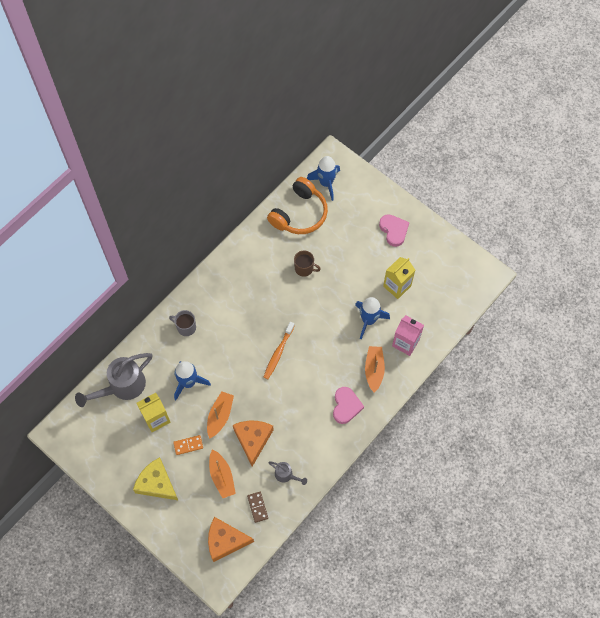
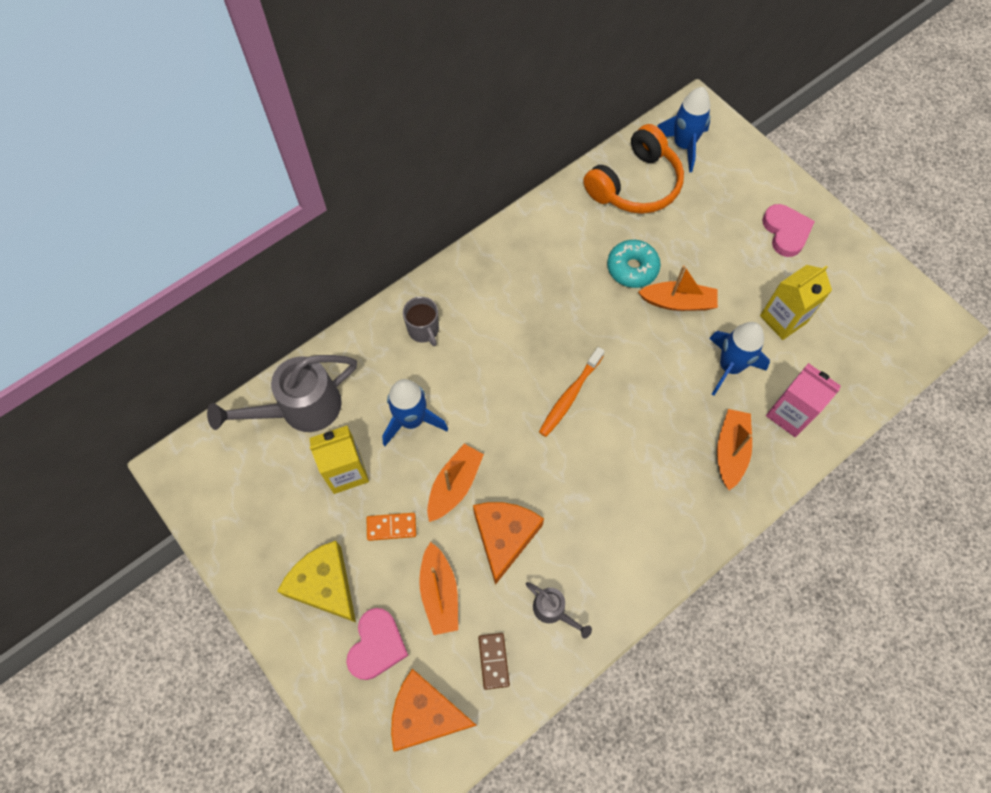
camera: 10 degrees right, 0 degrees up
grey mug [169,310,196,336] -> grey mug turned 150 degrees counterclockwise [403,297,439,346]
brown mug [294,250,321,277] -> turquoise donut [607,240,661,288]
pink heart [333,387,364,424] -> pink heart moved to [346,608,409,680]
none -> orange boat [638,265,718,311]

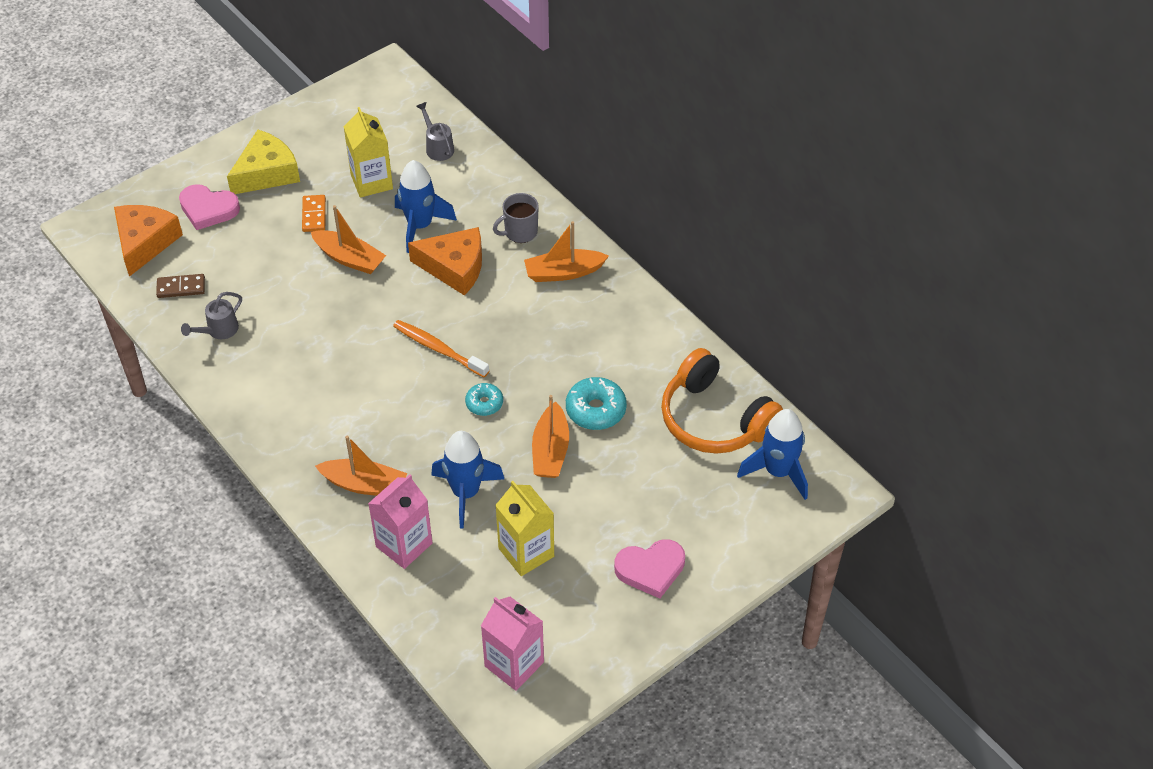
camera: 90 degrees right, 15 degrees down
grey watering can [207,355,357,432] -> grey watering can [416,102,454,161], size x0.49
orange boat [419,542,458,635] -> orange boat moved to [524,221,609,282]
orange cheese [473,502,544,585] -> orange cheese moved to [408,227,482,296]
none -> turquoise donut [465,383,503,416]
none -> pink carton [481,597,544,691]

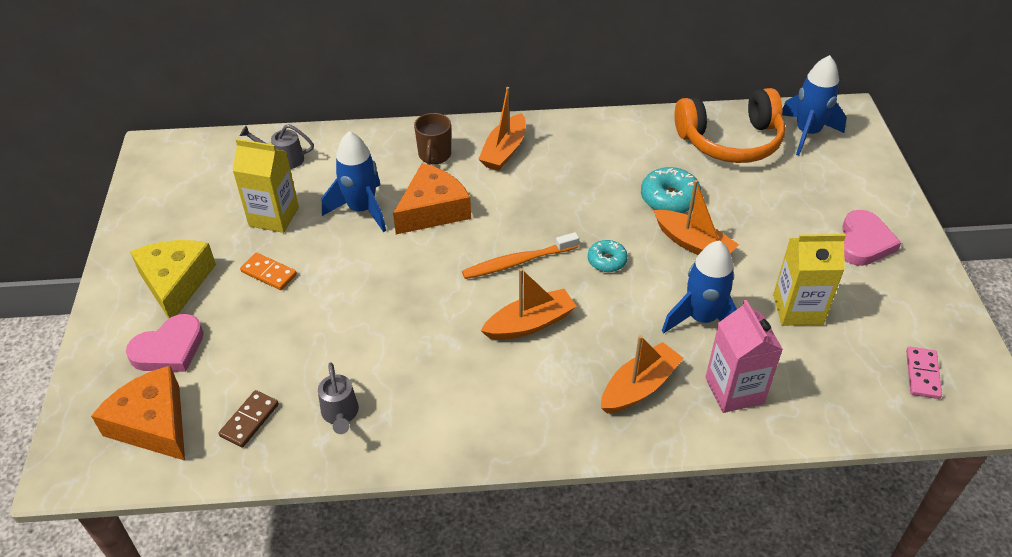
camera: 55 degrees left, 5 degrees down
orange boat [311,205,386,274] -> orange boat moved to [481,268,577,340]
pink carton [481,597,544,691] -> pink domino [906,347,942,399]
grey mug [493,193,539,243] -> brown mug [414,113,451,165]

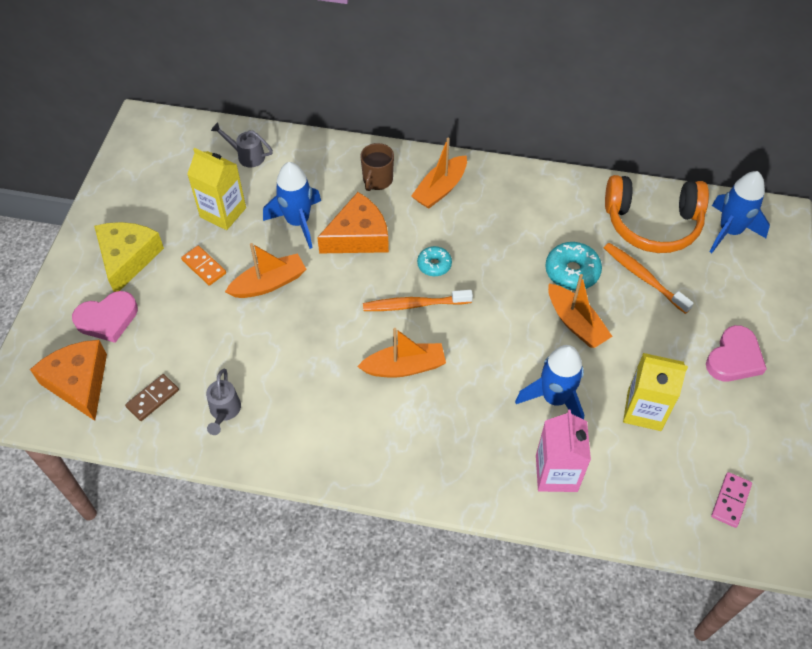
camera: 15 degrees right, 10 degrees up
turquoise donut [588,240,628,272] -> turquoise donut moved to [417,246,452,276]
orange boat [601,335,684,413] -> orange boat moved to [225,243,306,298]
none -> orange toothbrush [604,243,694,314]

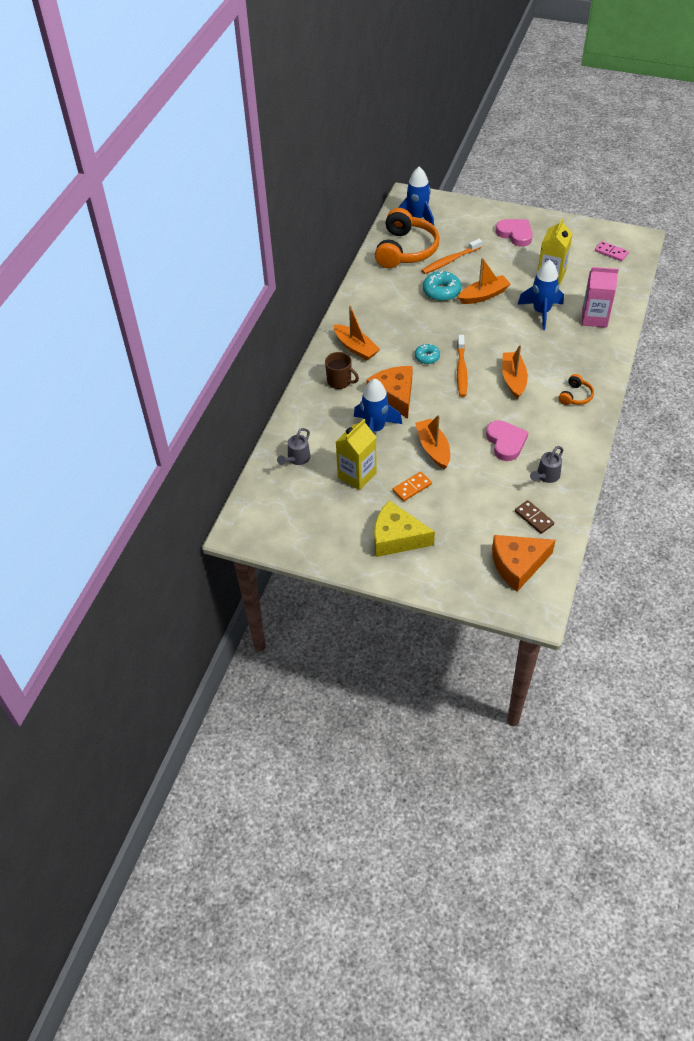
camera: 80 degrees left, 5 degrees down
pink heart [72,291,138,343] -> pink heart moved to [486,420,528,461]
grey watering can [206,369,241,435] -> grey watering can turned 120 degrees clockwise [530,446,563,483]
none -> orange headphones [559,374,594,405]

